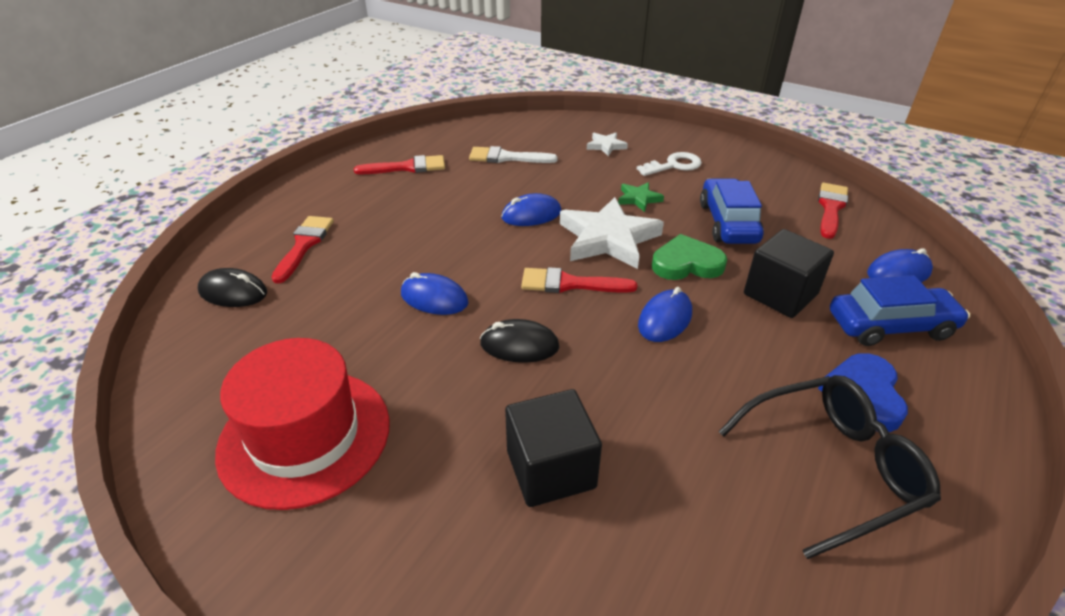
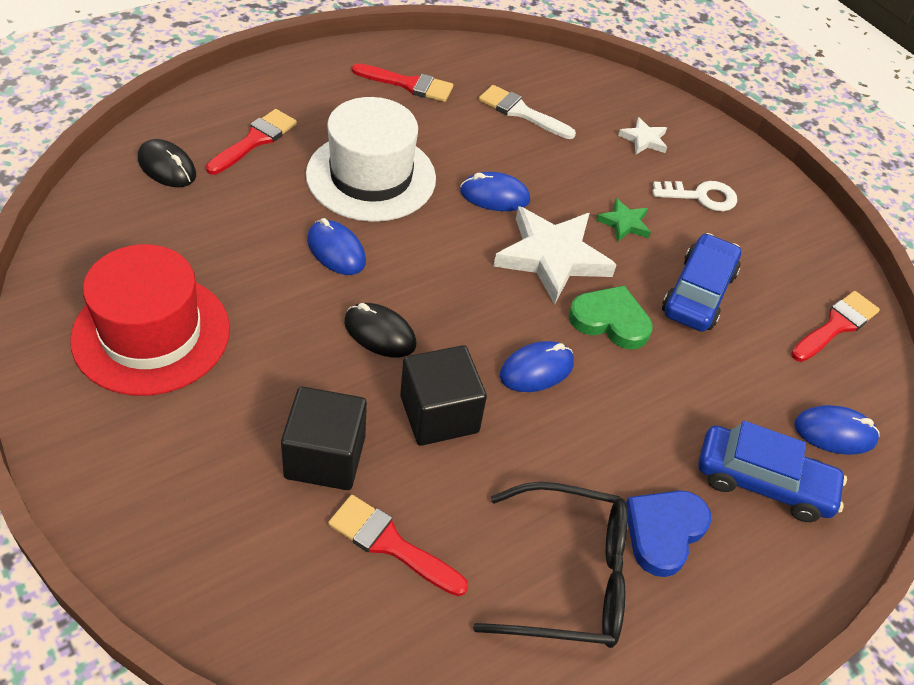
camera: 20 degrees right, 10 degrees up
red brush [521,267,637,293] -> red brush moved to [328,495,468,596]
black cube [744,229,834,318] -> black cube moved to [400,345,487,446]
none -> white hat [306,97,436,222]

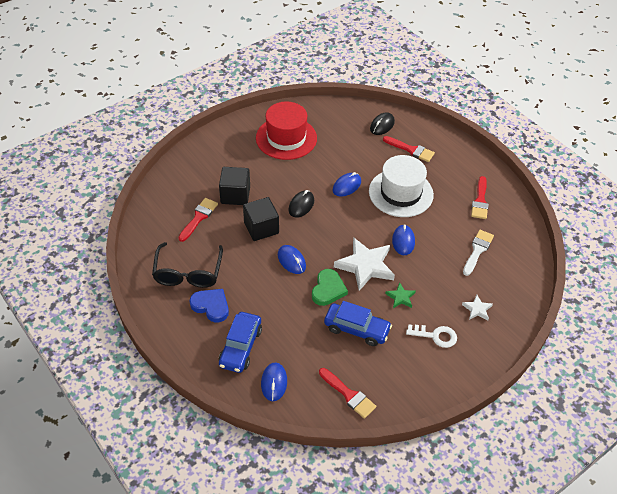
camera: 90 degrees right, 0 degrees up
white key [653,181,737,211] -> white key turned 75 degrees counterclockwise [406,324,457,348]

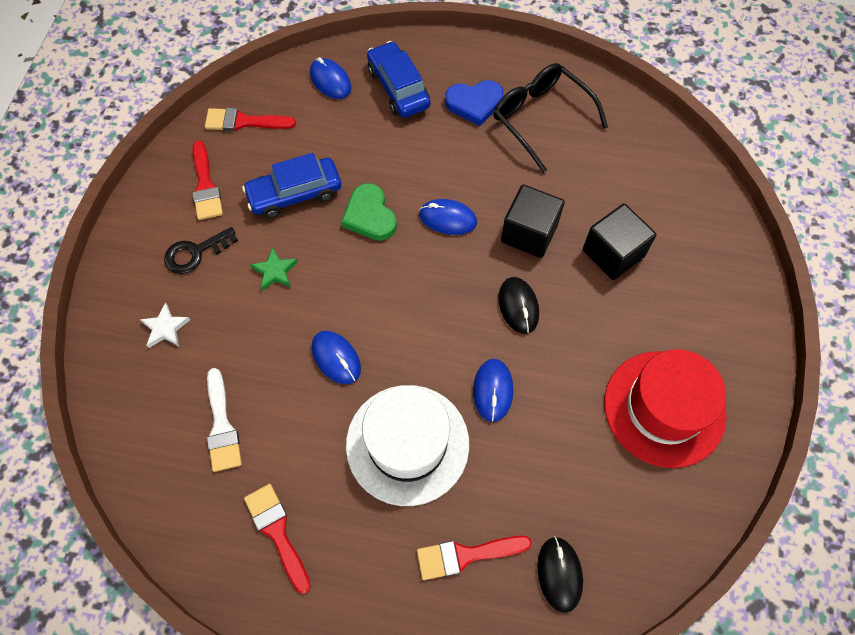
camera: 140 degrees right, 15 degrees up
red brush [178,198,218,242] -> red brush moved to [192,141,223,220]
white star [334,238,395,291] -> none
white key [406,324,457,348] -> black key [164,227,238,274]

